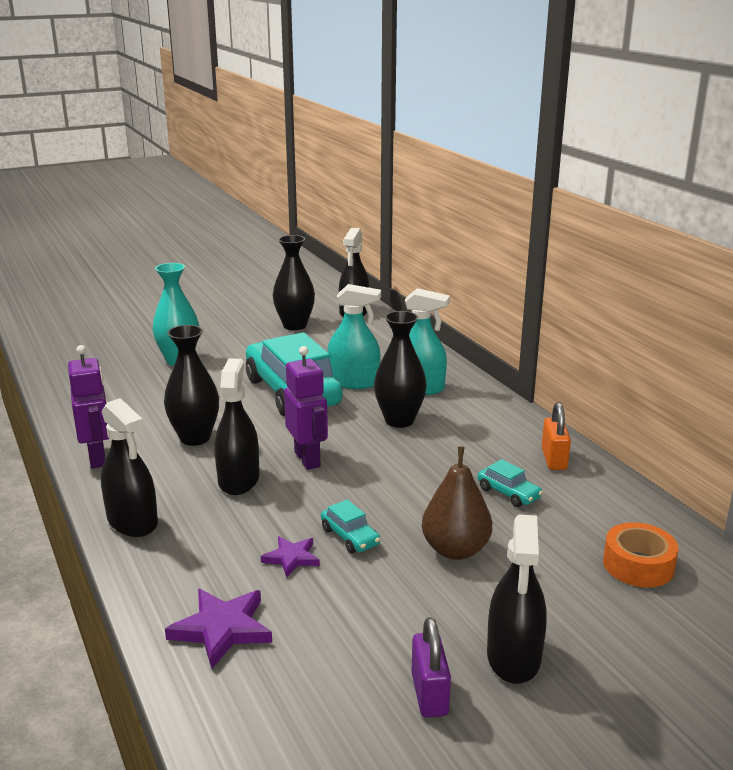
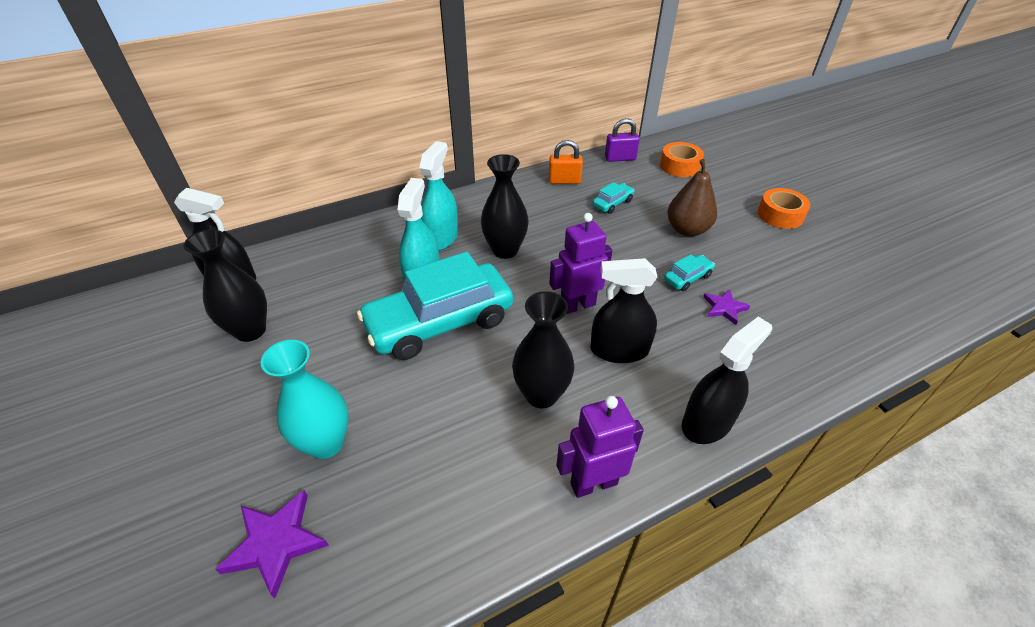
camera: 90 degrees left, 20 degrees up
purple star [165,589,272,669] -> purple star moved to [215,490,329,598]
purple padlock [412,617,451,718] -> purple padlock moved to [605,118,640,162]
black spray bottle [487,514,547,684] -> orange tape [758,188,810,229]

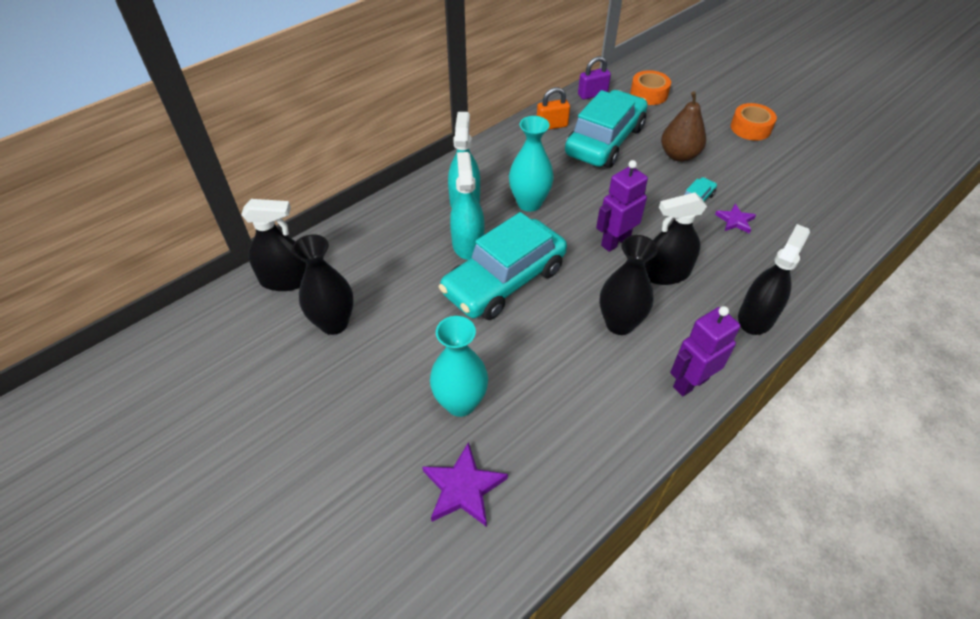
camera: 15 degrees left, 5 degrees up
black vase [481,154,529,259] -> turquoise vase [509,116,554,212]
turquoise car [593,182,635,214] -> turquoise car [565,90,648,168], size x2.48

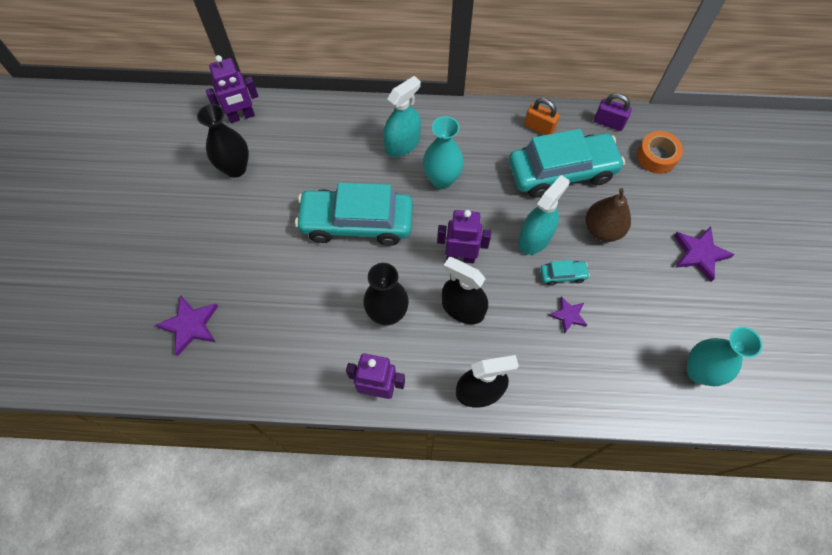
camera: 45 degrees right, 15 degrees up
black spray bottle [241,199,306,291] -> purple robot [206,55,258,123]
turquoise vase [430,316,488,417] -> turquoise vase moved to [687,327,762,386]
turquoise spray bottle [450,152,484,260] -> turquoise spray bottle moved to [518,175,570,255]
orange tape [731,103,777,141] -> purple star [674,226,735,282]

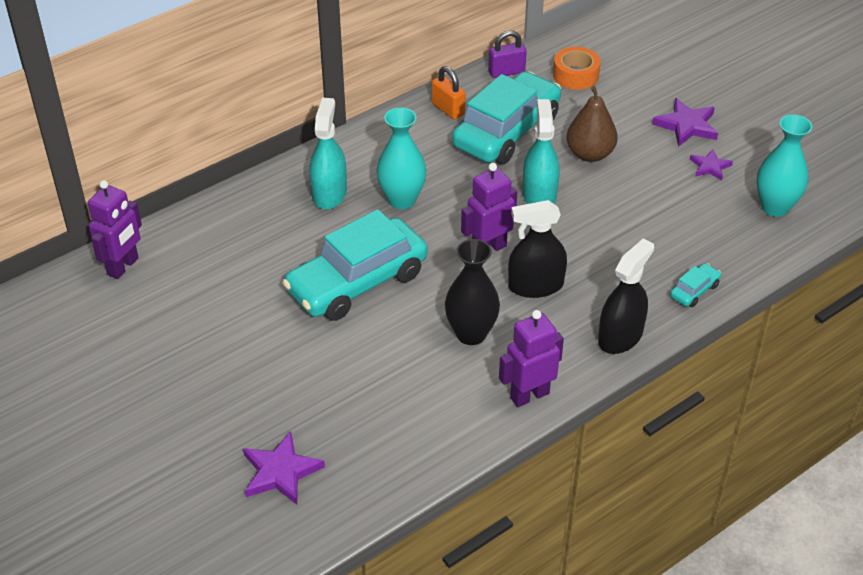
camera: 40 degrees left, 20 degrees down
black vase [197,104,249,178] -> none
orange padlock [524,98,560,135] -> orange padlock turned 60 degrees clockwise [432,66,466,120]
turquoise car [540,260,590,286] -> turquoise car moved to [670,263,721,307]
purple star [549,296,587,334] -> purple star moved to [690,149,733,180]

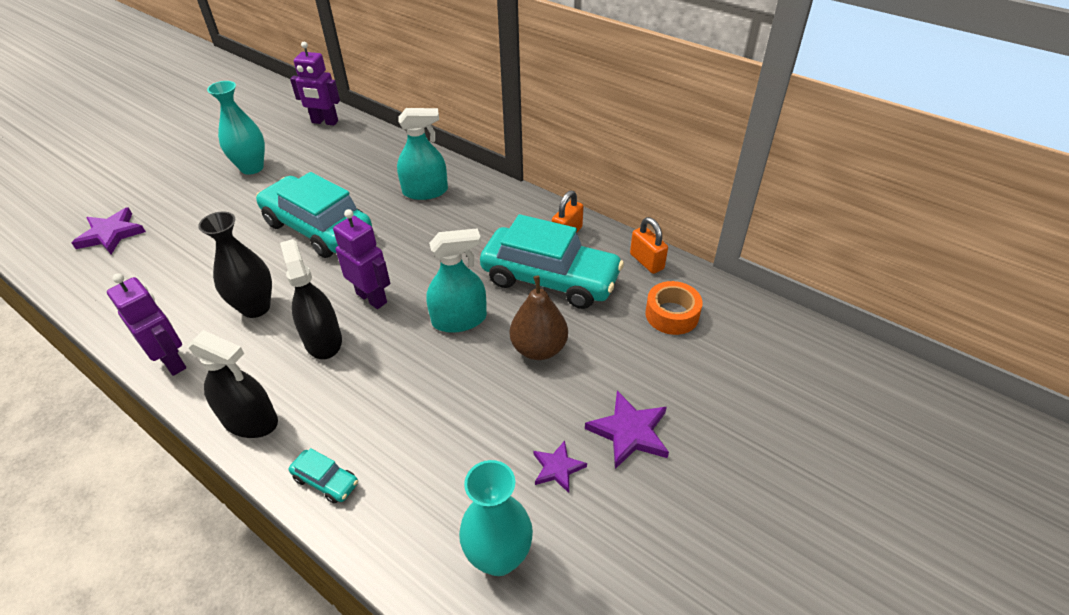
camera: 75 degrees right, 0 degrees up
turquoise vase [377,107,427,209] -> turquoise vase moved to [207,81,265,175]
purple padlock [488,31,527,78] -> orange padlock [630,217,668,274]

